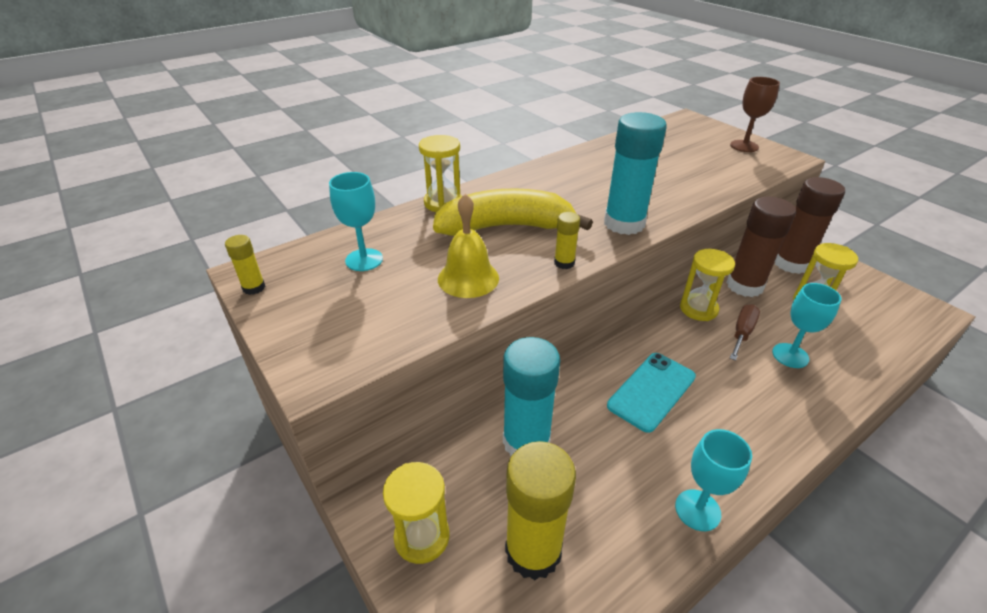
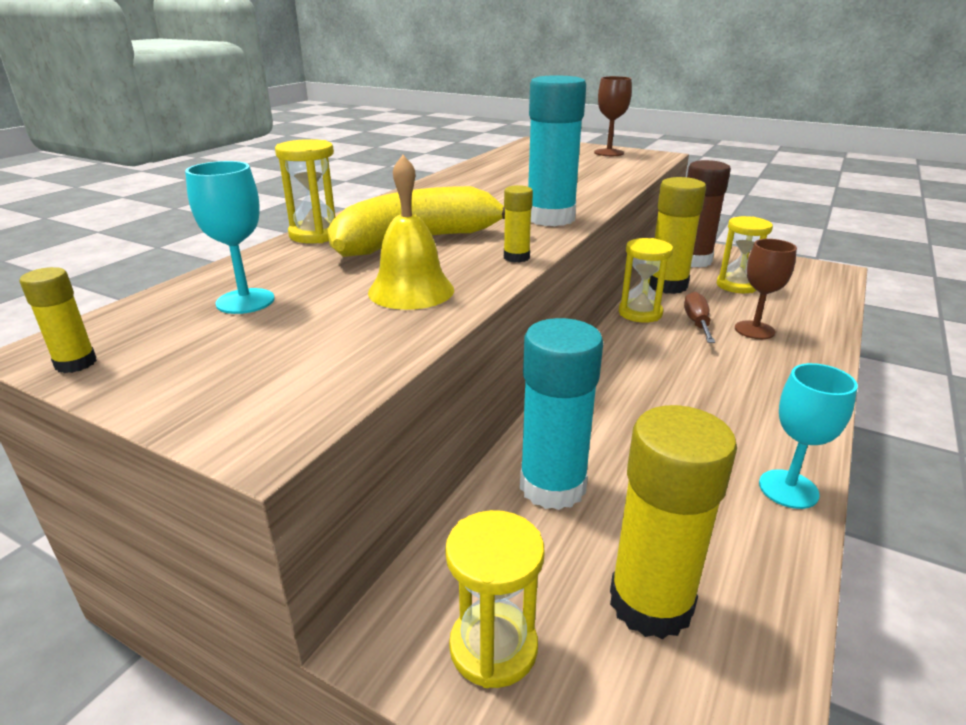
camera: 25 degrees left, 10 degrees down
turquoise phone [607,353,696,433] -> none
brown glue stick [726,197,796,297] -> yellow glue stick [649,177,706,294]
turquoise goblet [772,283,841,368] -> brown goblet [735,239,797,339]

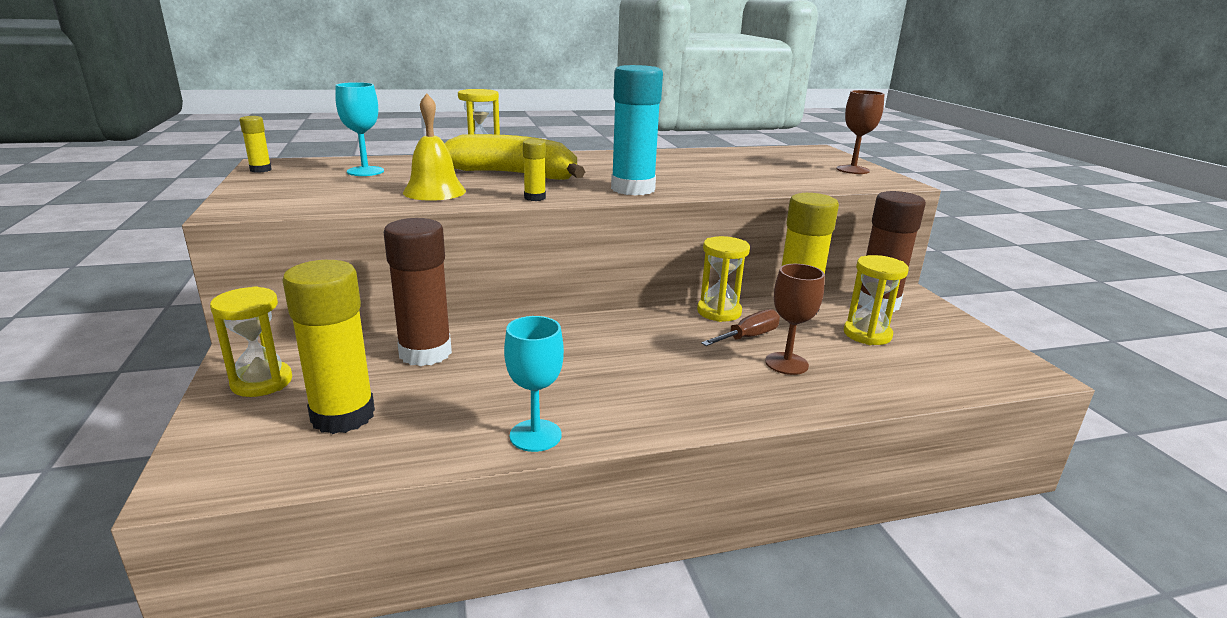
camera: 45 degrees right, 5 degrees down
turquoise glue stick [520,318,603,510] -> brown glue stick [384,218,452,366]

